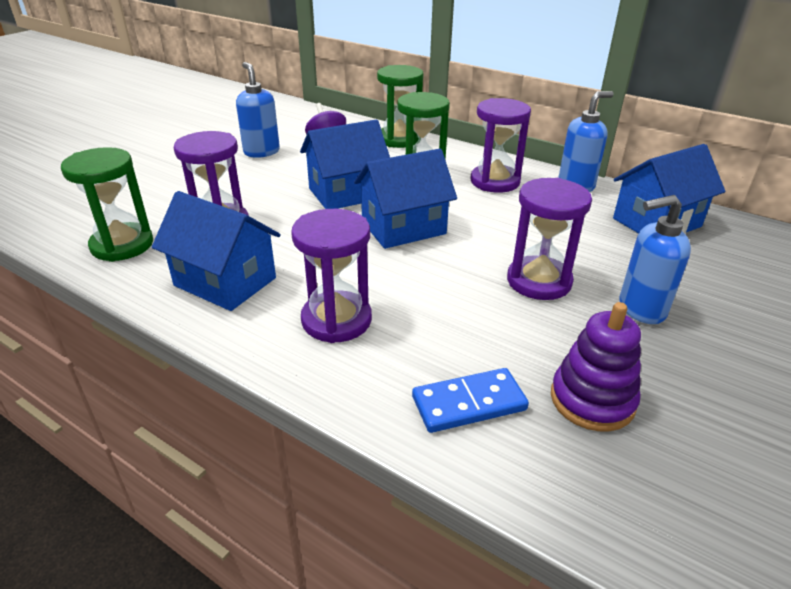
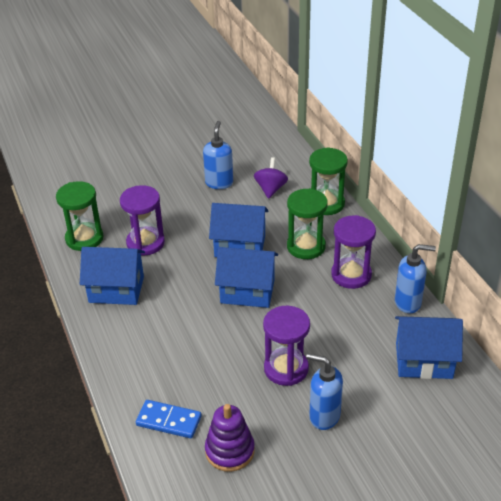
camera: 35 degrees right, 5 degrees up
blue house [152,191,281,311] -> blue house turned 60 degrees counterclockwise [80,247,145,305]
purple hourglass [291,209,372,343] -> none

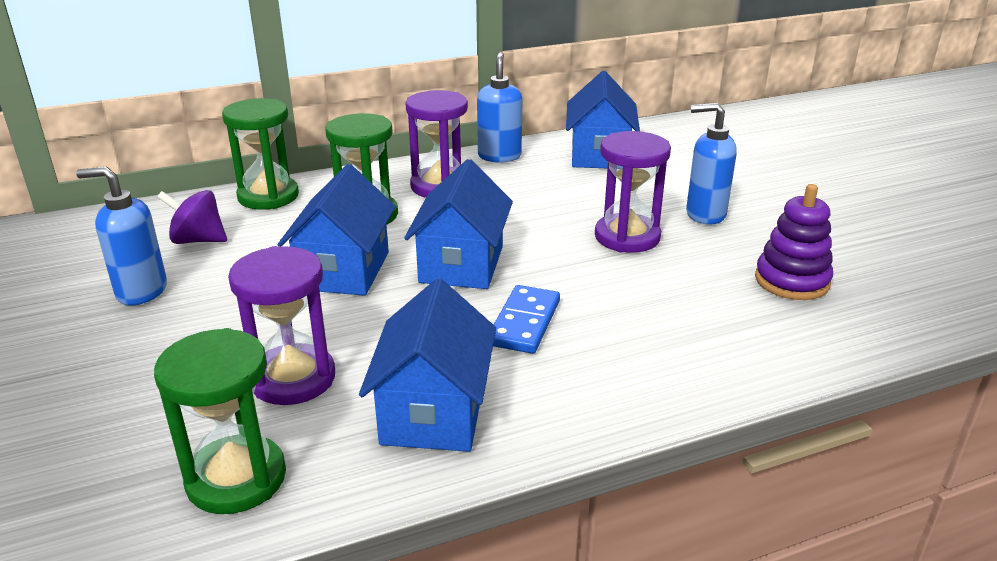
camera: 90 degrees left, 10 degrees down
blue domino [136,400,202,438] -> blue domino moved to [493,285,560,354]
blue soap dispenser [306,353,343,430] -> blue soap dispenser turned 75 degrees clockwise [686,103,737,224]

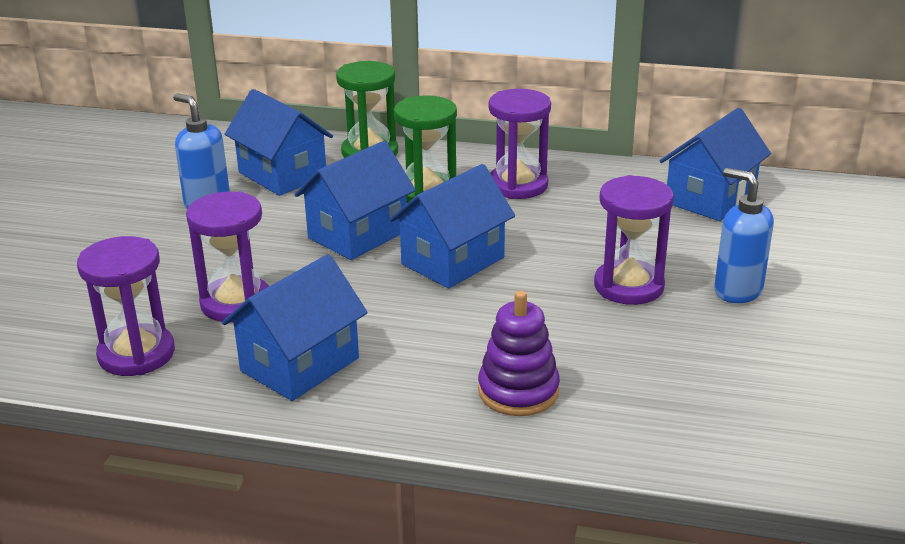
camera: 35 degrees right, 0 degrees up
green hourglass [154,328,286,514] -> purple hourglass [77,236,175,376]
purple spinning top [157,190,227,244] -> blue house [225,89,333,196]
blue soap dispenser [477,52,522,163] -> none
blue domino [493,285,560,354] -> none
purple stacking toy [755,184,833,300] -> purple stacking toy moved to [478,291,560,416]

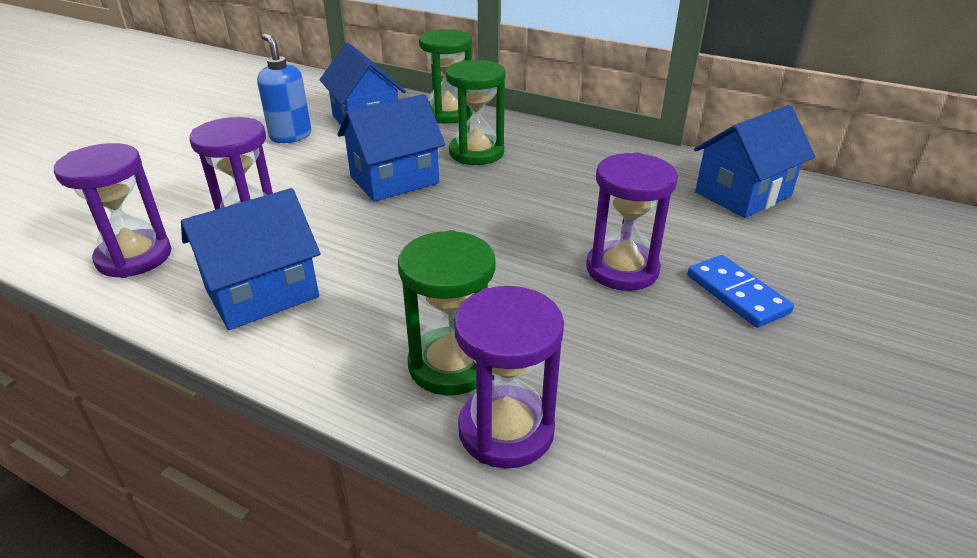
camera: 15 degrees right, 5 degrees up
blue house [389,164,515,289] -> none
purple stacking toy [478,291,560,416] -> green hourglass [398,230,495,395]
purple hourglass [489,89,551,199] -> purple hourglass moved to [454,286,564,469]
blue soap dispenser [714,168,774,303] -> blue domino [687,255,794,328]

